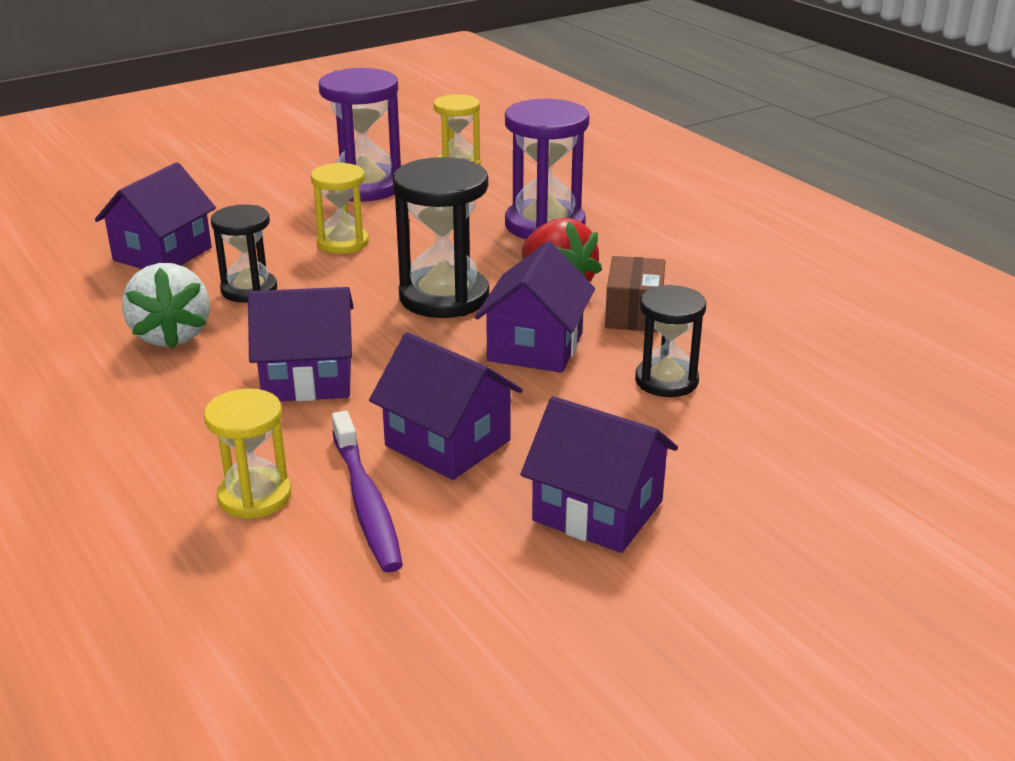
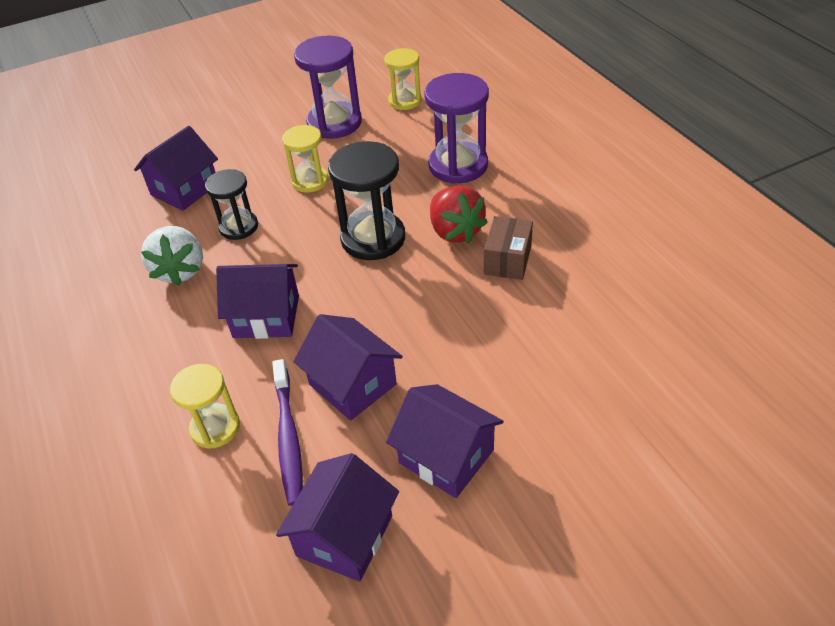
camera: 10 degrees right, 15 degrees up
purple house [475,241,595,373] -> purple house moved to [276,453,399,582]
black hourglass [635,285,706,397] -> none

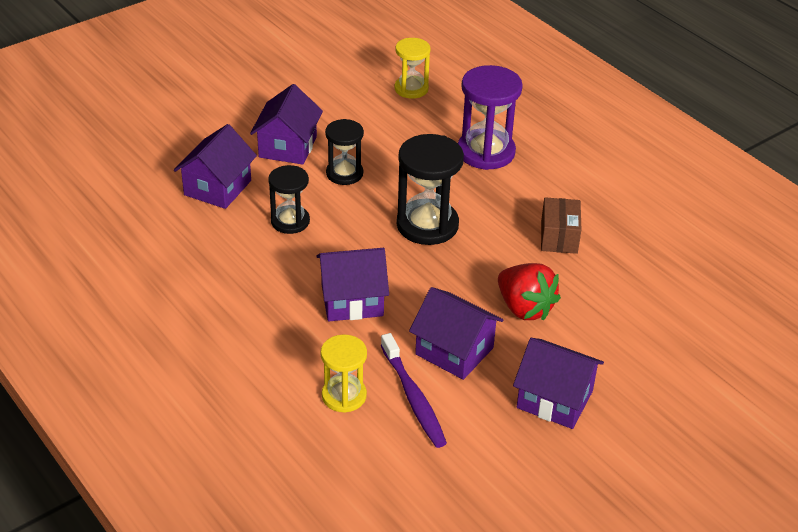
camera: 15 degrees left, 5 degrees down
white strawberry [141,226,203,286] -> none
purple house [276,453,399,582] -> purple house moved to [250,84,323,165]
yellow hourglass [282,125,329,193] -> black hourglass [325,119,364,185]
purple hourglass [294,36,362,139] -> none
red strawberry [430,186,488,244] -> red strawberry moved to [498,263,561,321]

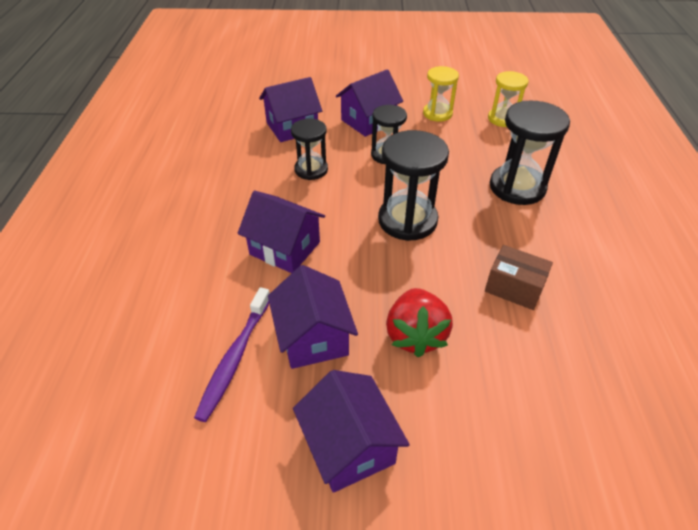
camera: 40 degrees right, 5 degrees up
yellow hourglass [321,334,367,413] -> yellow hourglass moved to [423,66,459,122]
purple hourglass [458,65,523,170] -> black hourglass [490,101,570,205]
brown box [541,197,581,254] -> brown box turned 75 degrees clockwise [485,245,553,310]

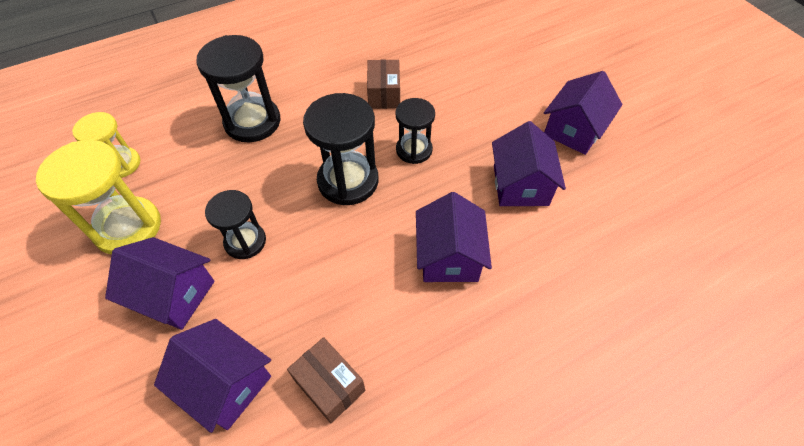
camera: 120 degrees left, 10 degrees up
purple toothbrush [194,287,270,422] -> none
purple house [268,265,358,369] -> purple house turned 45 degrees counterclockwise [492,121,566,206]
black hourglass [291,118,328,180] -> black hourglass moved to [395,98,435,164]
red strawberry [386,288,453,358] -> none
yellow hourglass [423,66,459,122] -> yellow hourglass [36,140,161,254], size x1.60
none -> brown box [287,337,365,423]

